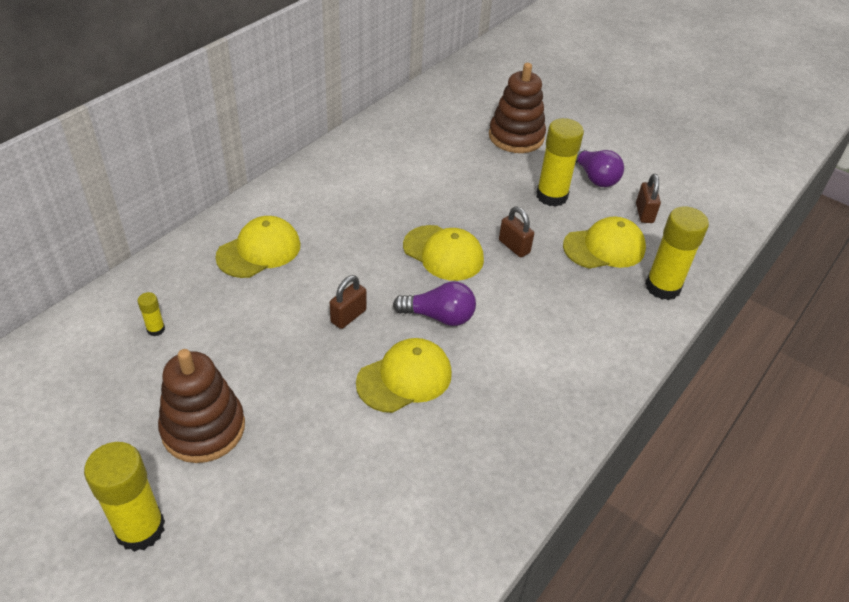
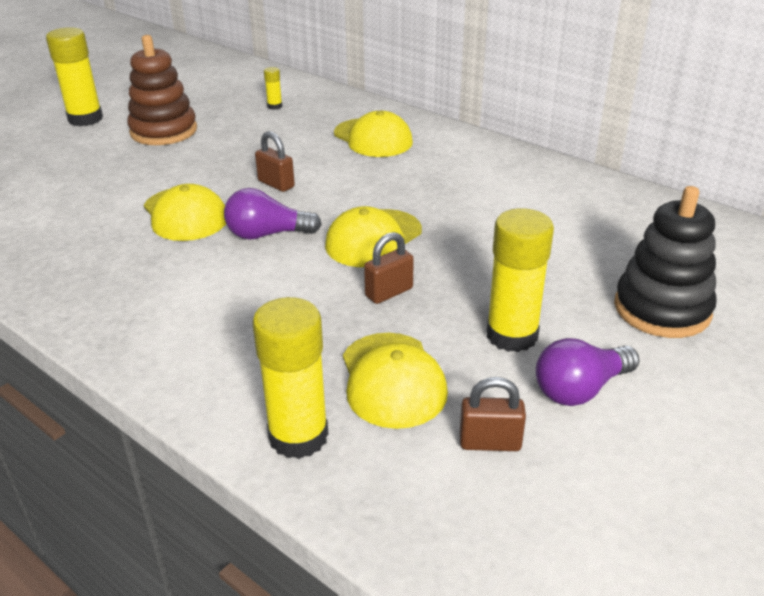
camera: 95 degrees right, 10 degrees down
purple light bulb [393,282,476,326] -> purple light bulb turned 75 degrees clockwise [224,188,322,240]
brown stacking toy [489,63,546,153] -> black stacking toy [614,186,717,338]

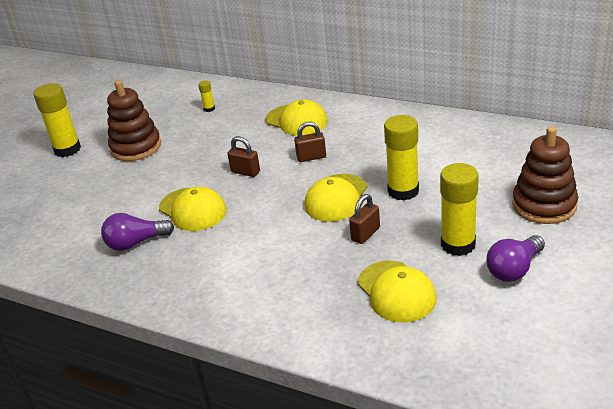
camera: 10 degrees left, 0 degrees up
purple light bulb [224,188,322,240] -> purple light bulb moved to [101,213,174,251]
yellow glue stick [252,297,328,459] -> yellow glue stick moved to [384,115,419,201]
brown padlock [460,377,526,451] -> brown padlock moved to [294,122,326,162]
black stacking toy [614,186,717,338] -> brown stacking toy [512,126,578,224]

